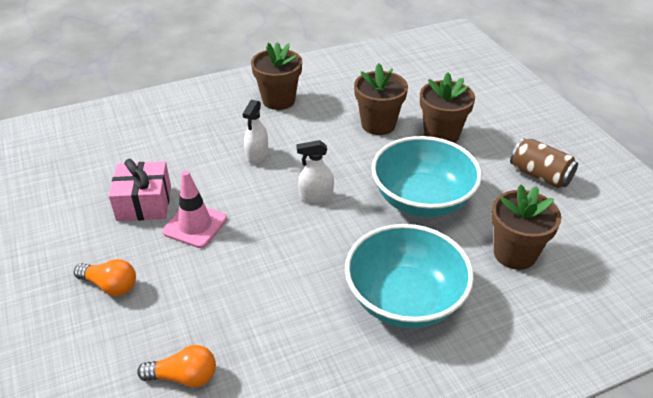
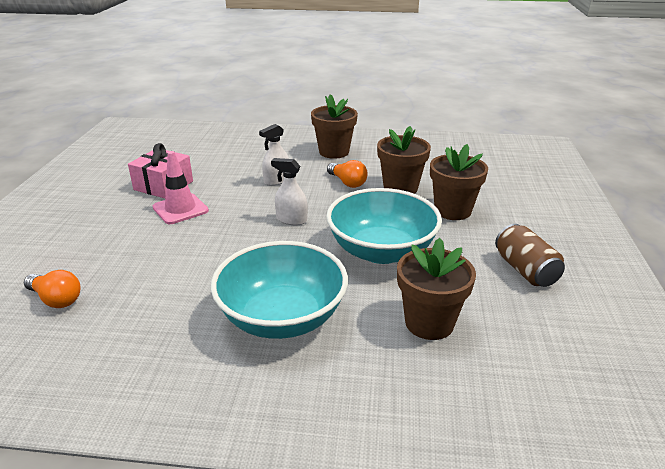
camera: 30 degrees right, 10 degrees down
orange light bulb [74,259,136,296] -> orange light bulb moved to [327,160,368,188]

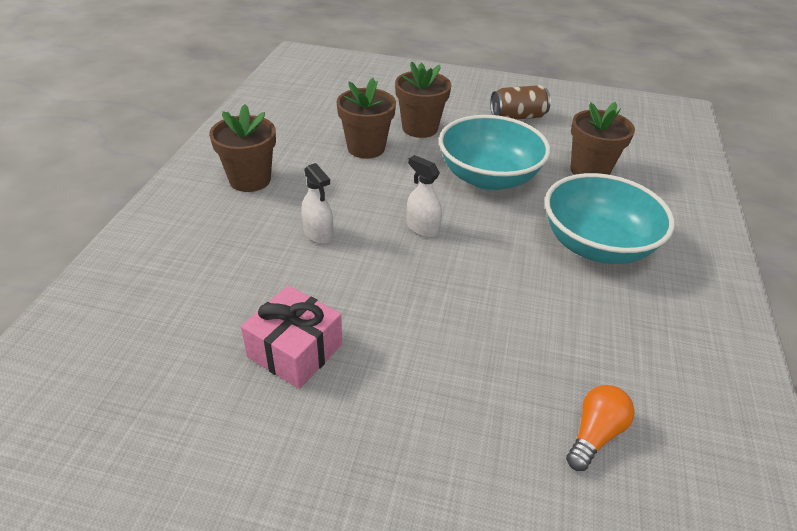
camera: 85 degrees left, 10 degrees up
pink traffic cone [153,151,209,224] -> none
white spray bottle [271,158,308,225] -> white spray bottle turned 105 degrees clockwise [406,155,442,238]
orange light bulb [327,160,368,188] -> none

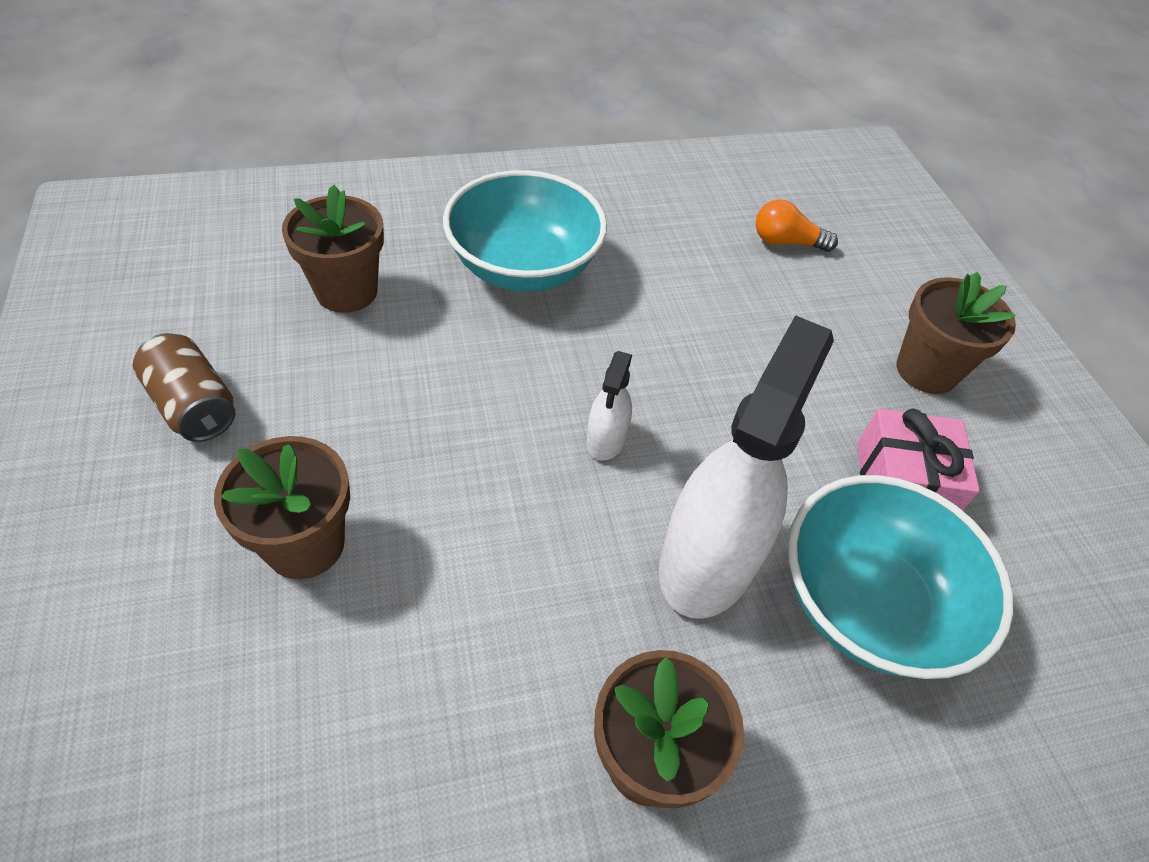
camera: 120 degrees left, 10 degrees up
white spray bottle [301,163,333,244] -> white spray bottle [659,315,834,619], size x2.14
brown flower pot [337,78,396,159] -> brown flower pot moved to [896,272,1016,394]
turquoise bowl [439,115,550,190] -> turquoise bowl moved to [788,475,1014,679]

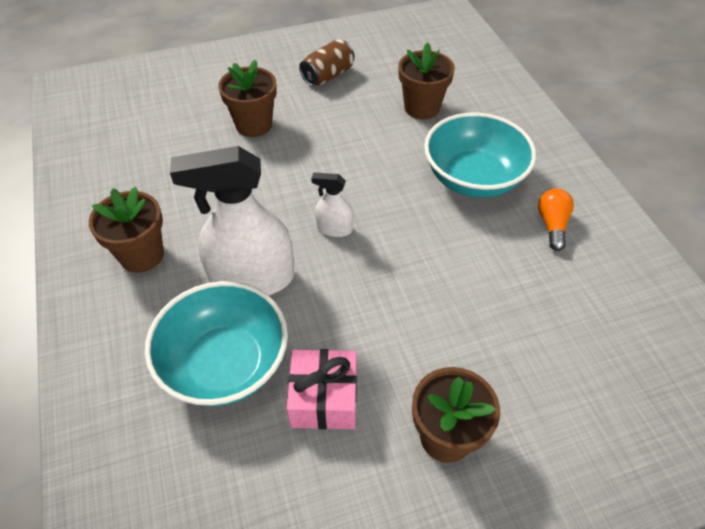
camera: 90 degrees right, 0 degrees up
white spray bottle [659,315,834,619] -> white spray bottle turned 150 degrees clockwise [170,146,294,295]
orange light bulb [756,199,838,252] -> orange light bulb moved to [538,188,574,251]

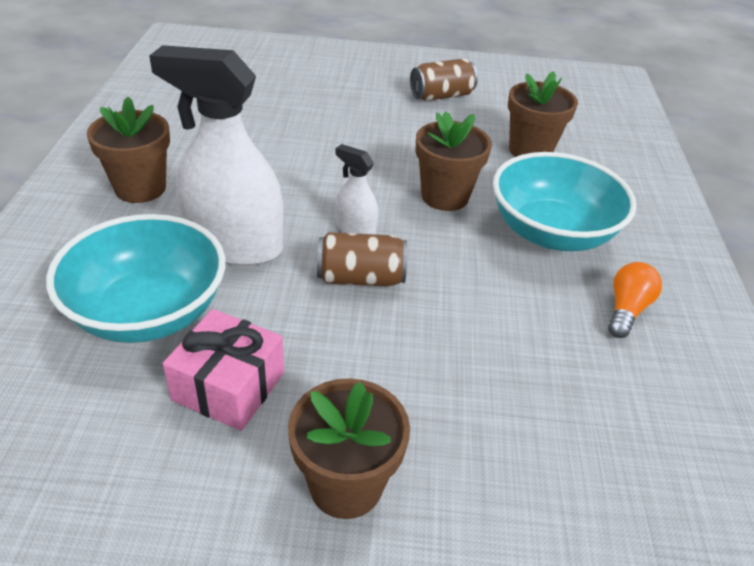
camera: 20 degrees right, 10 degrees down
brown flower pot [218,60,277,137] -> brown flower pot moved to [416,112,492,211]
none -> brown can [317,232,407,287]

